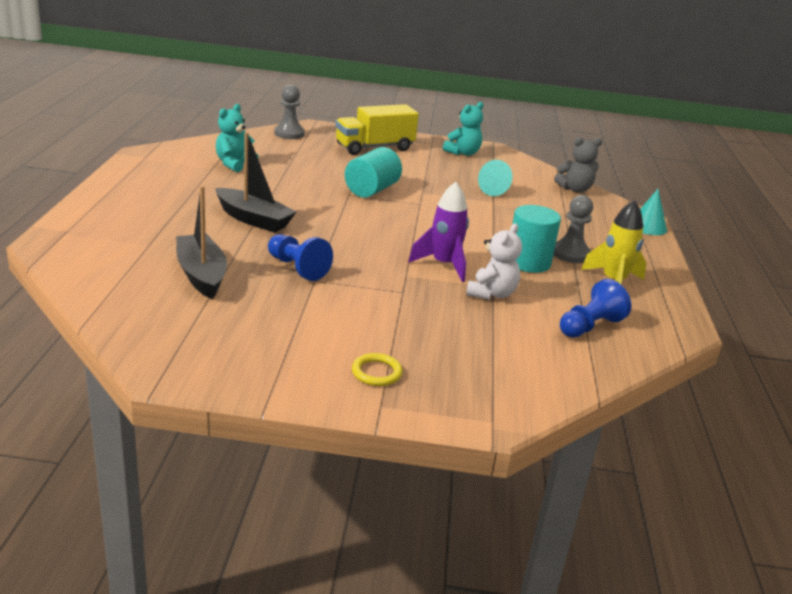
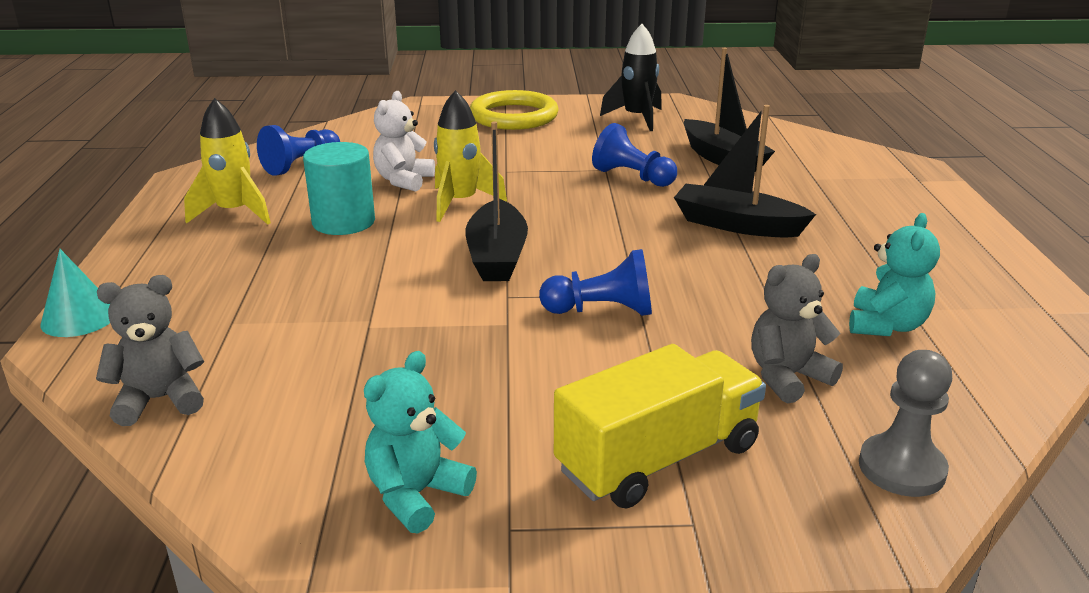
camera: 175 degrees right, 0 degrees up
turquoise cylinder [345,147,402,198] -> blue pawn [539,249,652,316]
yellow ring [352,353,403,386] -> yellow ring [470,90,559,130], size x2.10
purple rocket [408,182,469,282] -> yellow rocket [434,90,507,222]
turquoise cone [478,160,513,196] -> none
grey pawn [554,195,593,263] -> none
none -> black boat [466,121,528,281]
none -> black rocket [600,24,662,131]
none -> grey teddy bear [751,254,843,404]

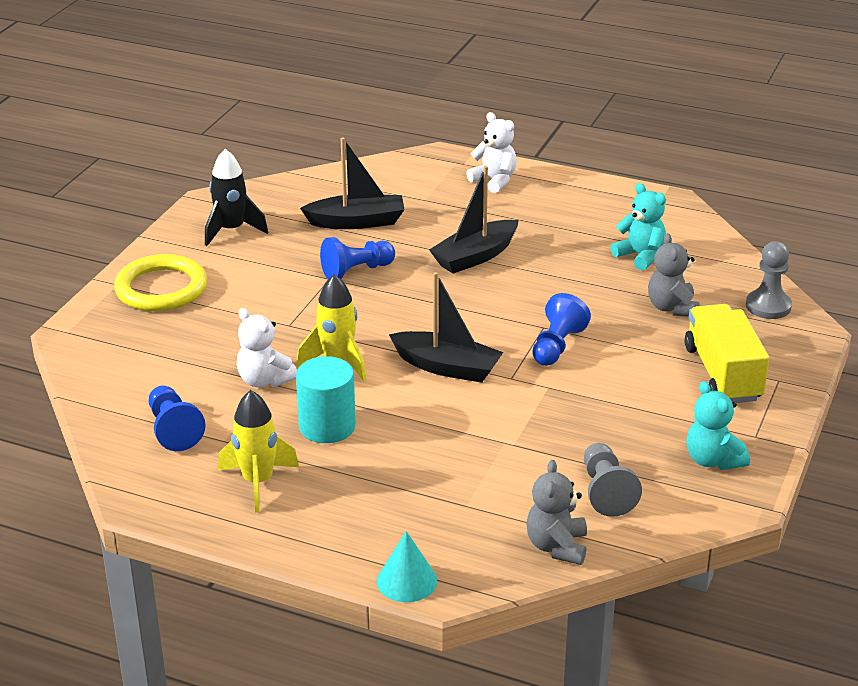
camera: 65 degrees left, 5 degrees up
none -> white teddy bear [466,112,517,193]
none -> grey pawn [584,443,642,517]

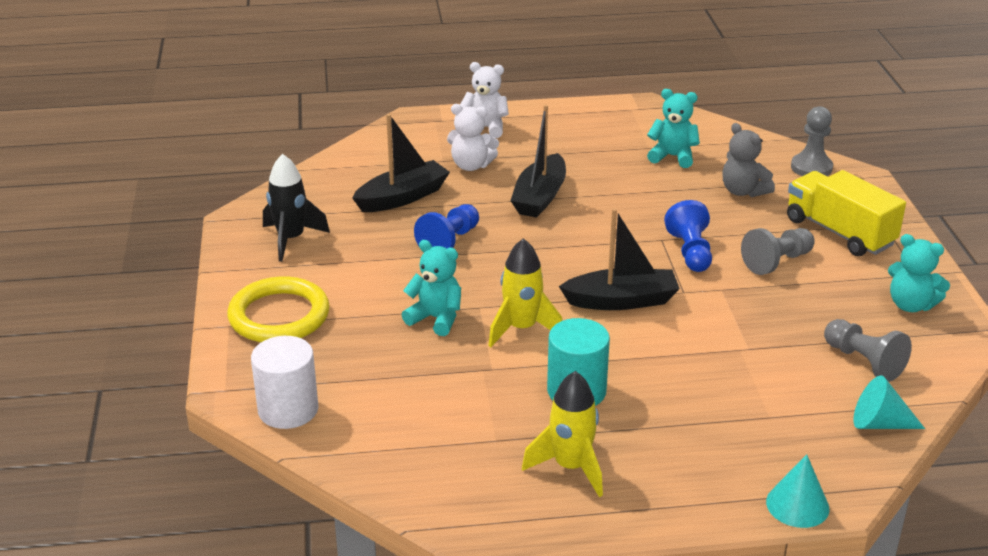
camera: 30 degrees left, 0 degrees up
blue pawn [149,386,206,451] -> none
white teddy bear [237,308,297,387] -> white teddy bear moved to [447,104,499,171]
grey teddy bear [526,460,587,565] -> turquoise cone [853,375,925,429]
none -> white cylinder [251,336,319,429]
none -> turquoise teddy bear [402,240,461,336]
none -> grey pawn [741,228,815,275]

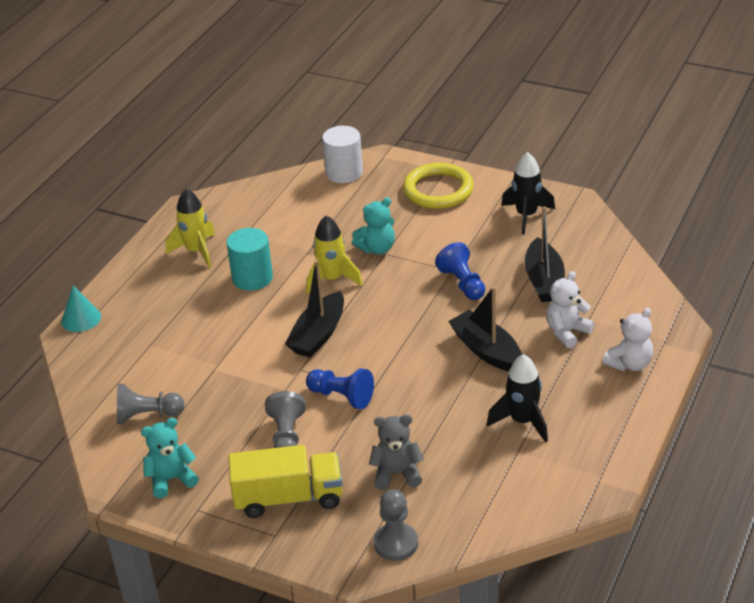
camera: 125 degrees right, 5 degrees up
turquoise teddy bear [647,89,700,168] -> none
turquoise cone [853,375,925,429] -> none
none -> black rocket [487,354,548,442]

